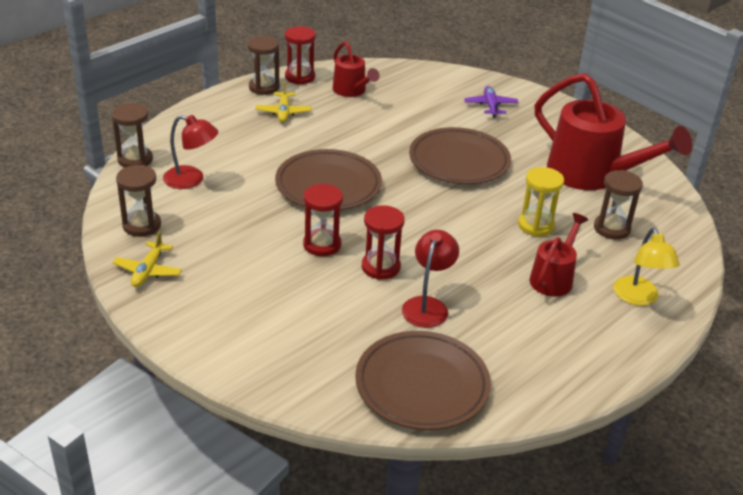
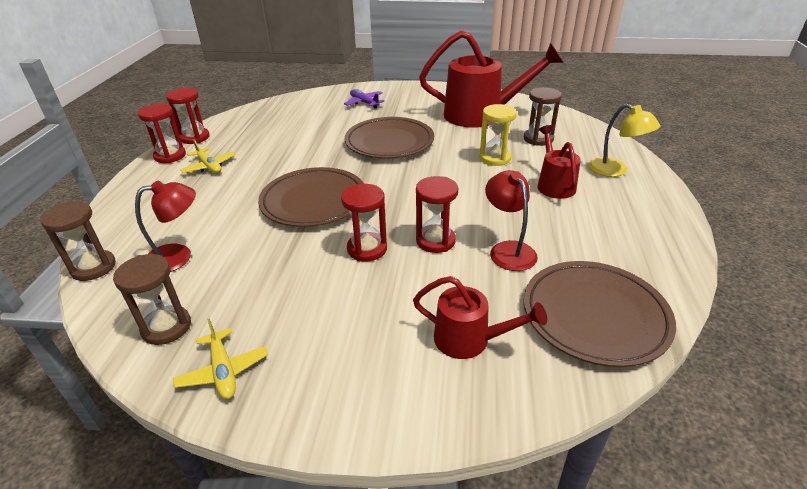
camera: 35 degrees left, 0 degrees up
brown hourglass [247,36,280,95] -> red hourglass [138,104,186,163]
red watering can [332,41,380,97] -> red watering can moved to [413,276,547,359]

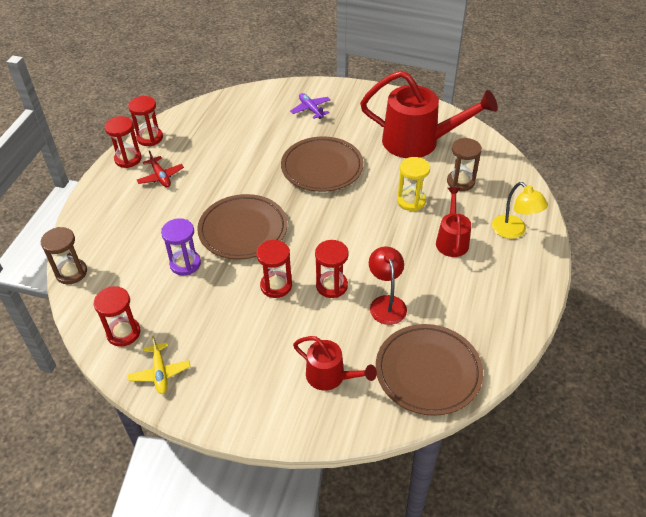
camera: 10 degrees right, 10 degrees up
brown hourglass [113,254,191,345] -> red hourglass [94,286,140,347]
red lamp [135,181,196,272] -> none
yellow plane [180,140,236,173] -> red plane [136,150,184,187]
none -> purple hourglass [161,218,201,275]

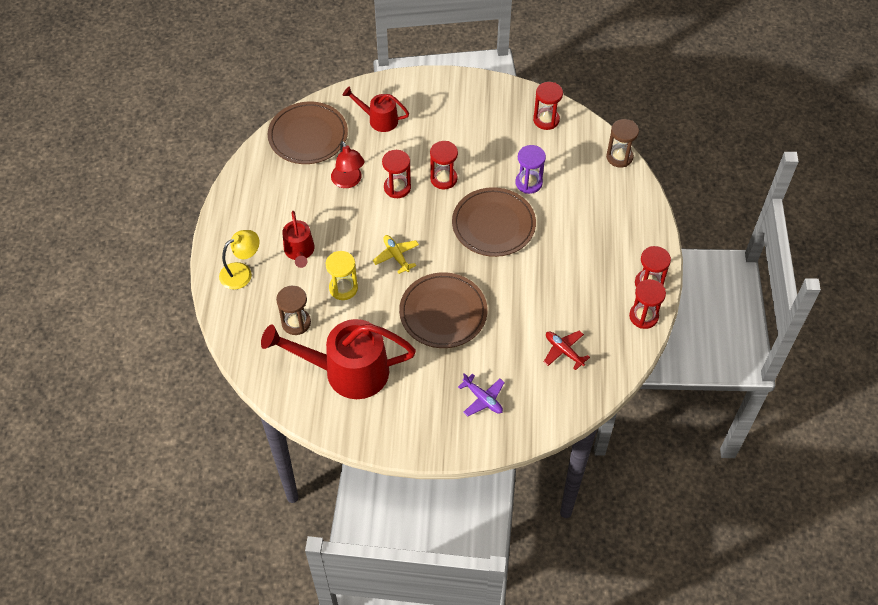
camera: 165 degrees right, 10 degrees up
yellow plane [128,336,191,394] -> yellow plane moved to [373,235,419,274]
red plane [136,150,184,187] -> red plane moved to [544,331,590,370]
yellow lamp [492,182,548,239] -> yellow lamp turned 105 degrees clockwise [219,230,259,290]

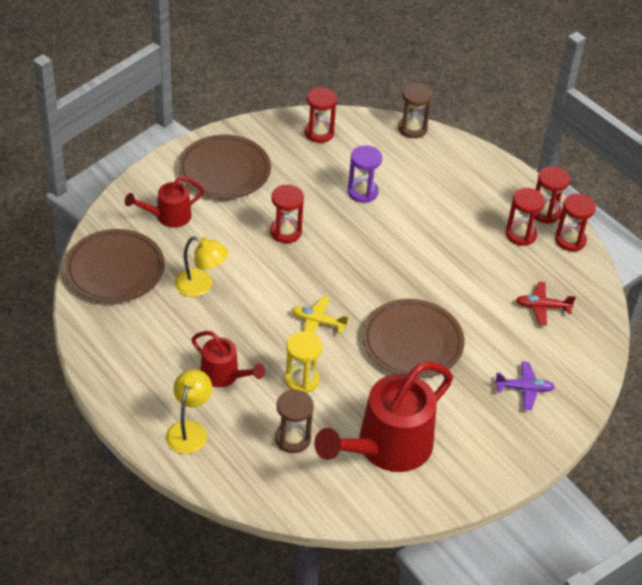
camera: 45 degrees left, 10 degrees down
red lamp [331,141,365,188] -> yellow lamp [175,236,228,297]
red hourglass [382,150,411,198] -> red hourglass moved to [506,188,545,246]
brown plate [452,187,536,257] -> brown plate moved to [178,135,271,199]

